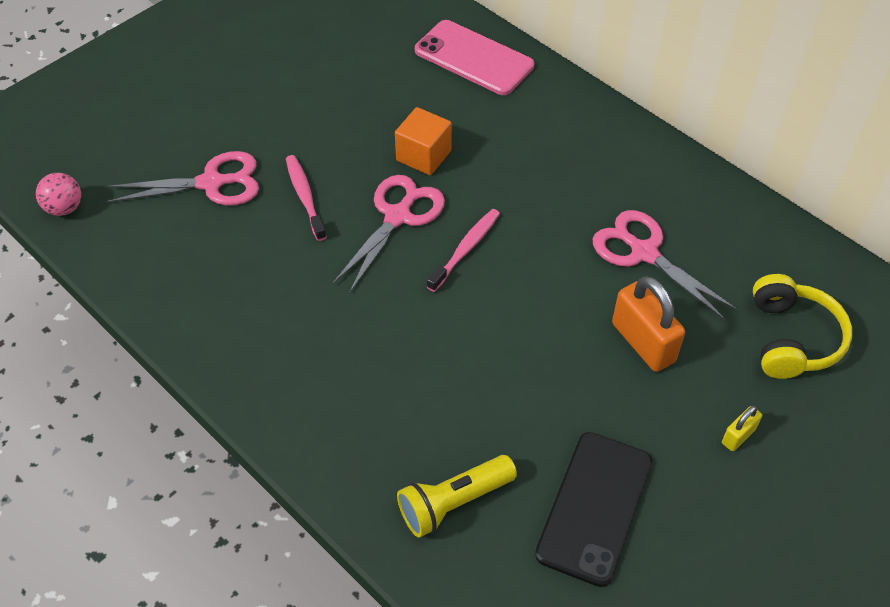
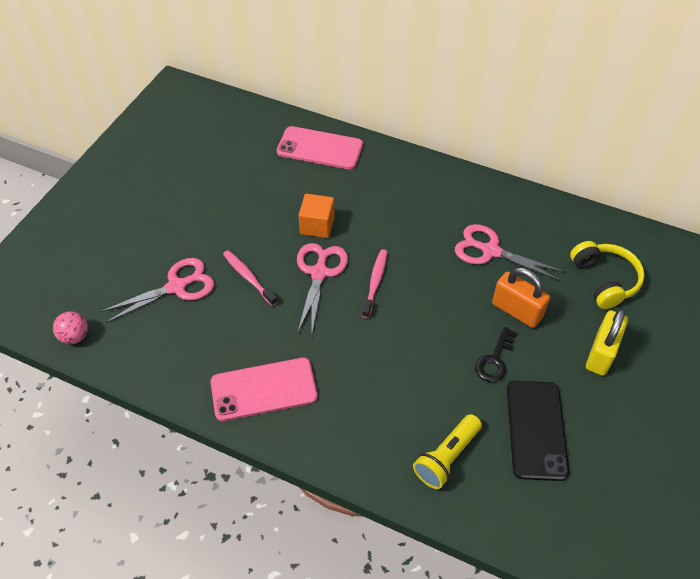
camera: 20 degrees left, 0 degrees up
yellow padlock [722,406,762,451] -> yellow padlock [586,308,628,376], size x1.97
none -> pink phone [211,358,318,421]
none -> black key [475,327,517,382]

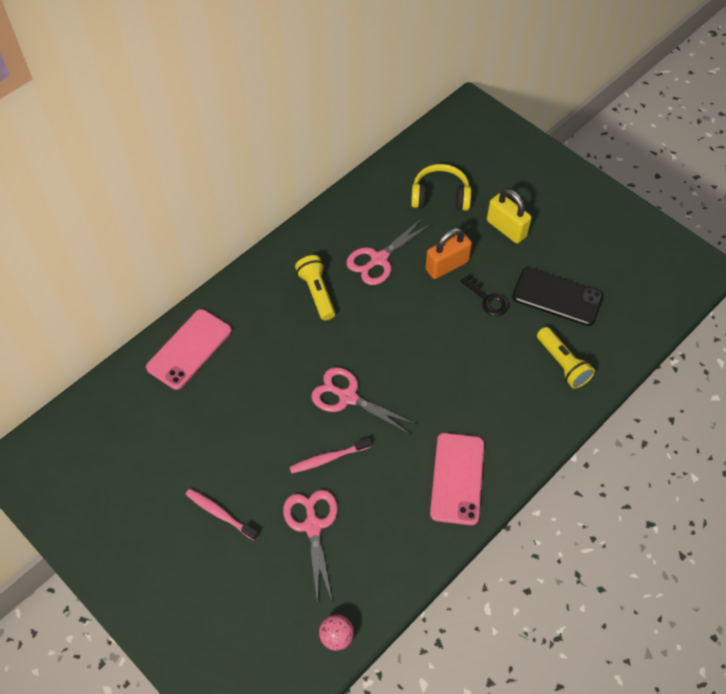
camera: 70 degrees left, 5 degrees up
orange cube [299,194,335,238] -> none
pink toothbrush [362,249,387,318] -> pink toothbrush moved to [185,489,258,541]
none -> yellow flashlight [295,255,335,320]

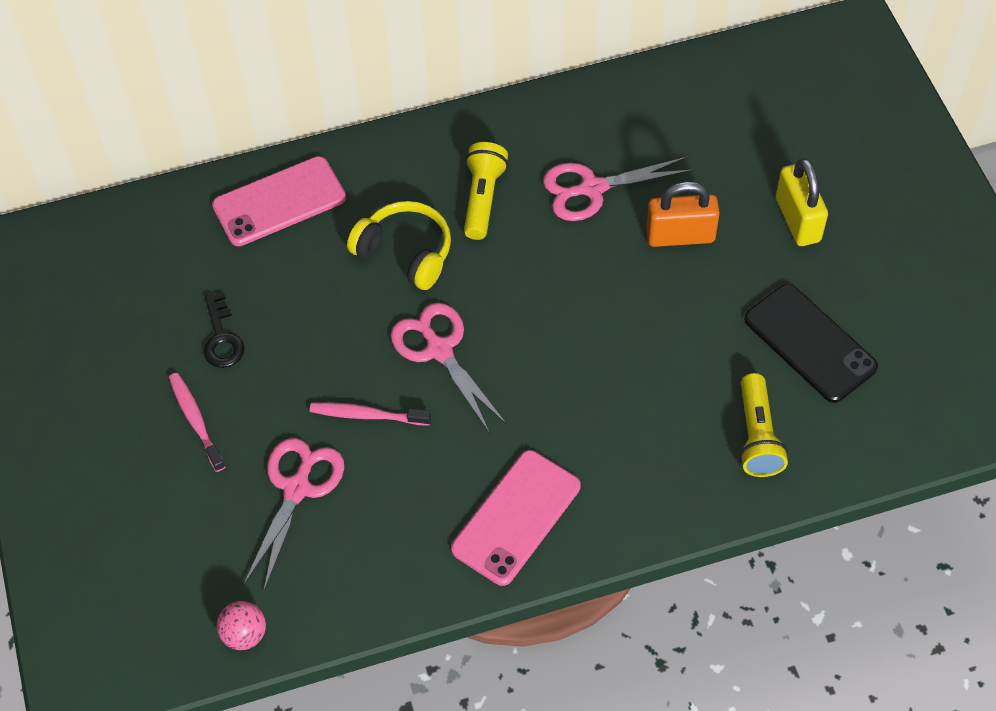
camera: 30 degrees right, 0 degrees up
yellow headphones [411,164,471,211] -> yellow headphones moved to [347,201,451,290]
black key [461,274,509,316] -> black key moved to [204,292,245,368]

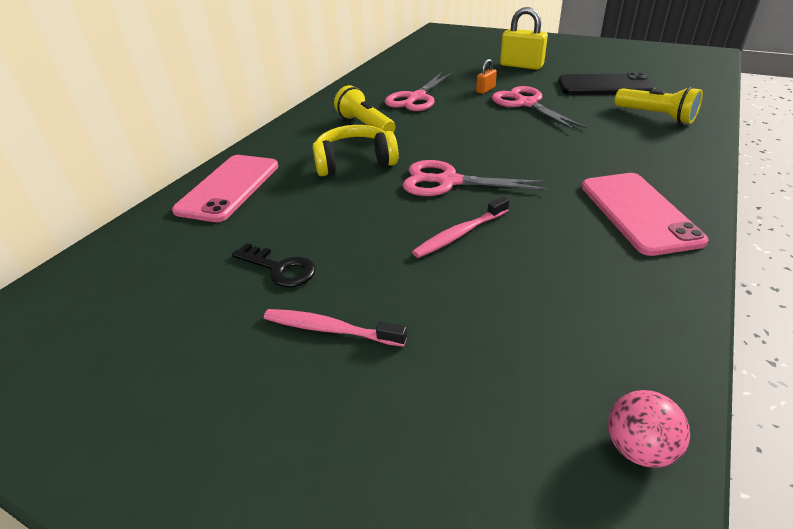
camera: 45 degrees left, 20 degrees down
pink scissors [244,438,344,590] -> pink scissors moved to [492,86,586,130]
orange padlock [646,181,720,247] -> orange padlock [476,59,497,94], size x0.51

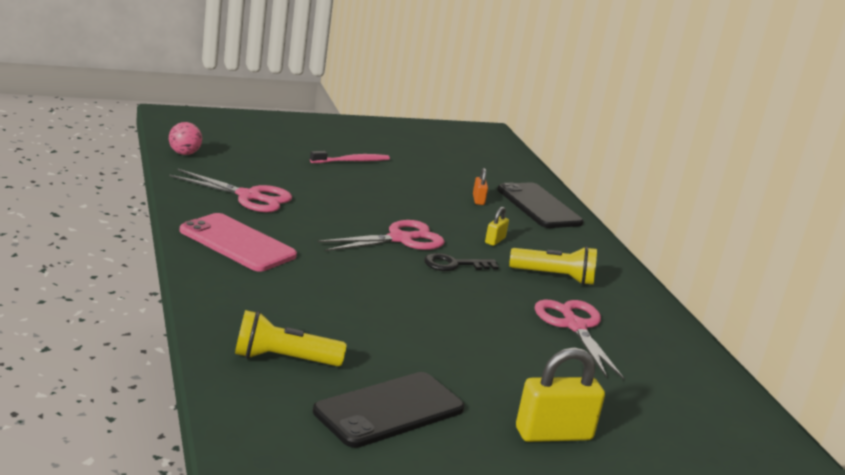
camera: 130 degrees right, 15 degrees down
pink phone [172,155,279,222] -> black phone [497,183,583,228]
black key [232,243,316,287] -> black key moved to [424,253,499,271]
yellow headphones [312,125,399,176] -> yellow padlock [485,207,509,246]
pink toothbrush [412,196,509,258] -> none
orange padlock [476,59,497,94] -> orange padlock moved to [473,168,488,205]
pink scissors [492,86,586,130] -> pink scissors moved to [169,169,292,212]

